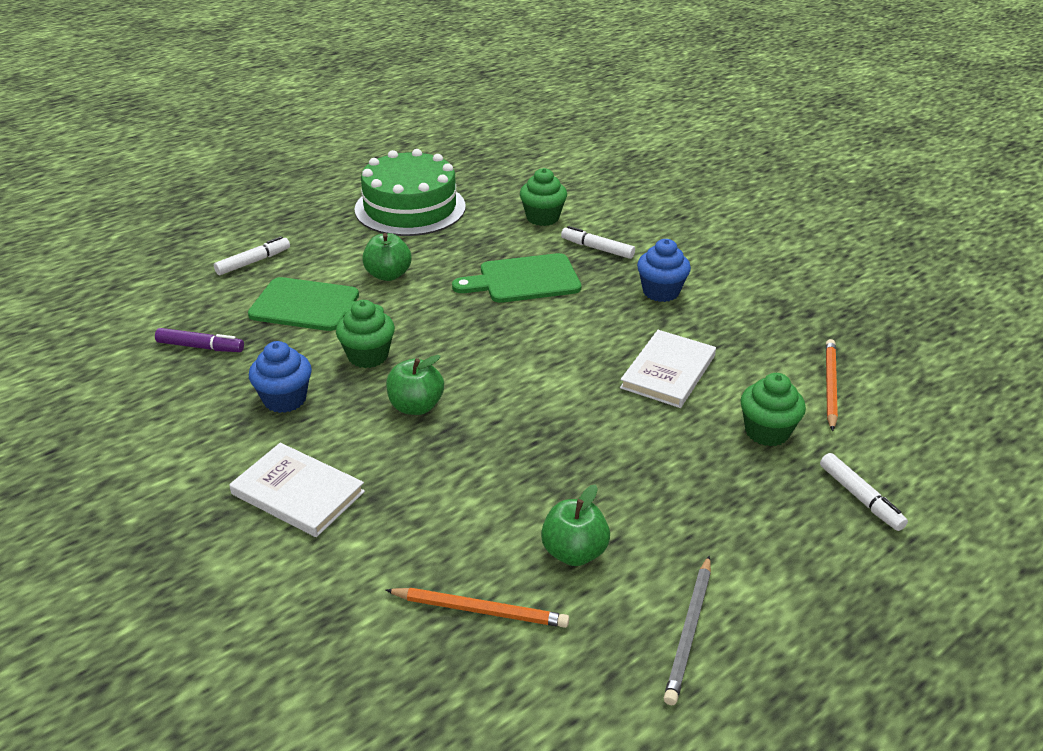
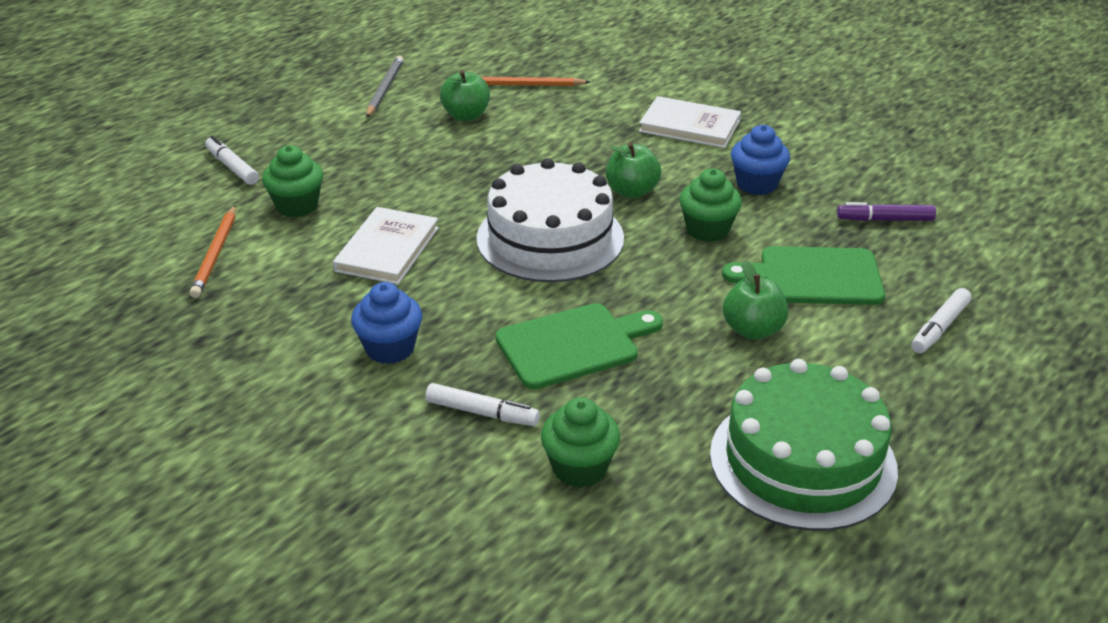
camera: 170 degrees right, 0 degrees up
none -> white cake [476,158,624,282]

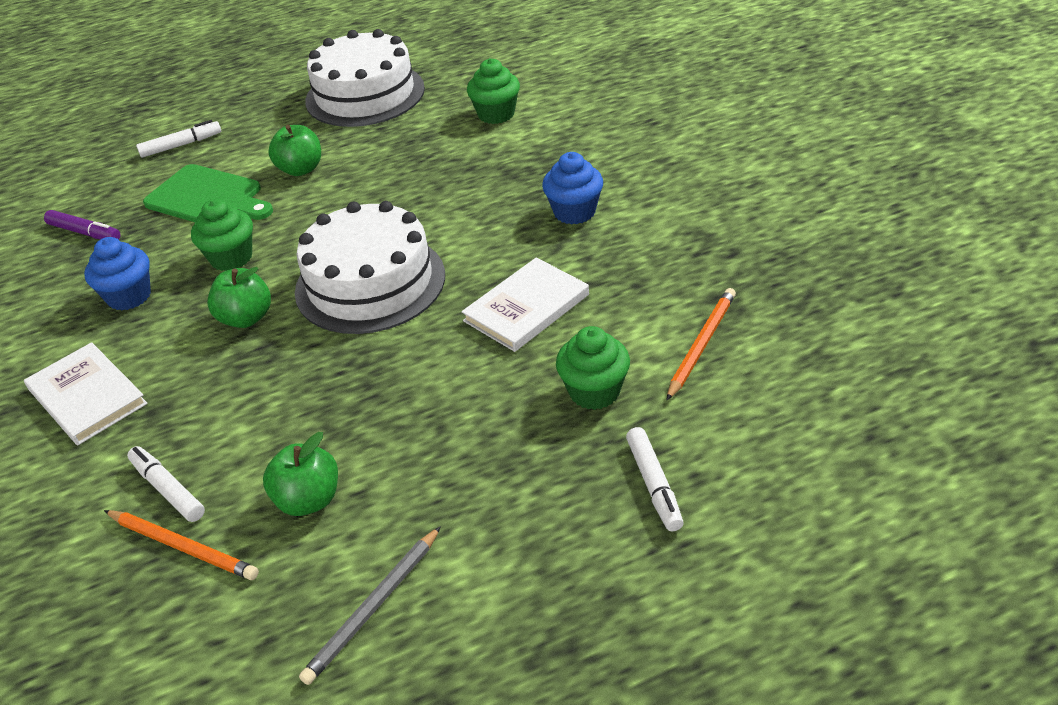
camera: 150 degrees left, 5 degrees up
white marker [426,383,540,426] -> white marker moved to [127,446,205,522]
green cutting board [496,303,663,389] -> none
green cake [710,359,898,531] -> white cake [305,29,425,127]

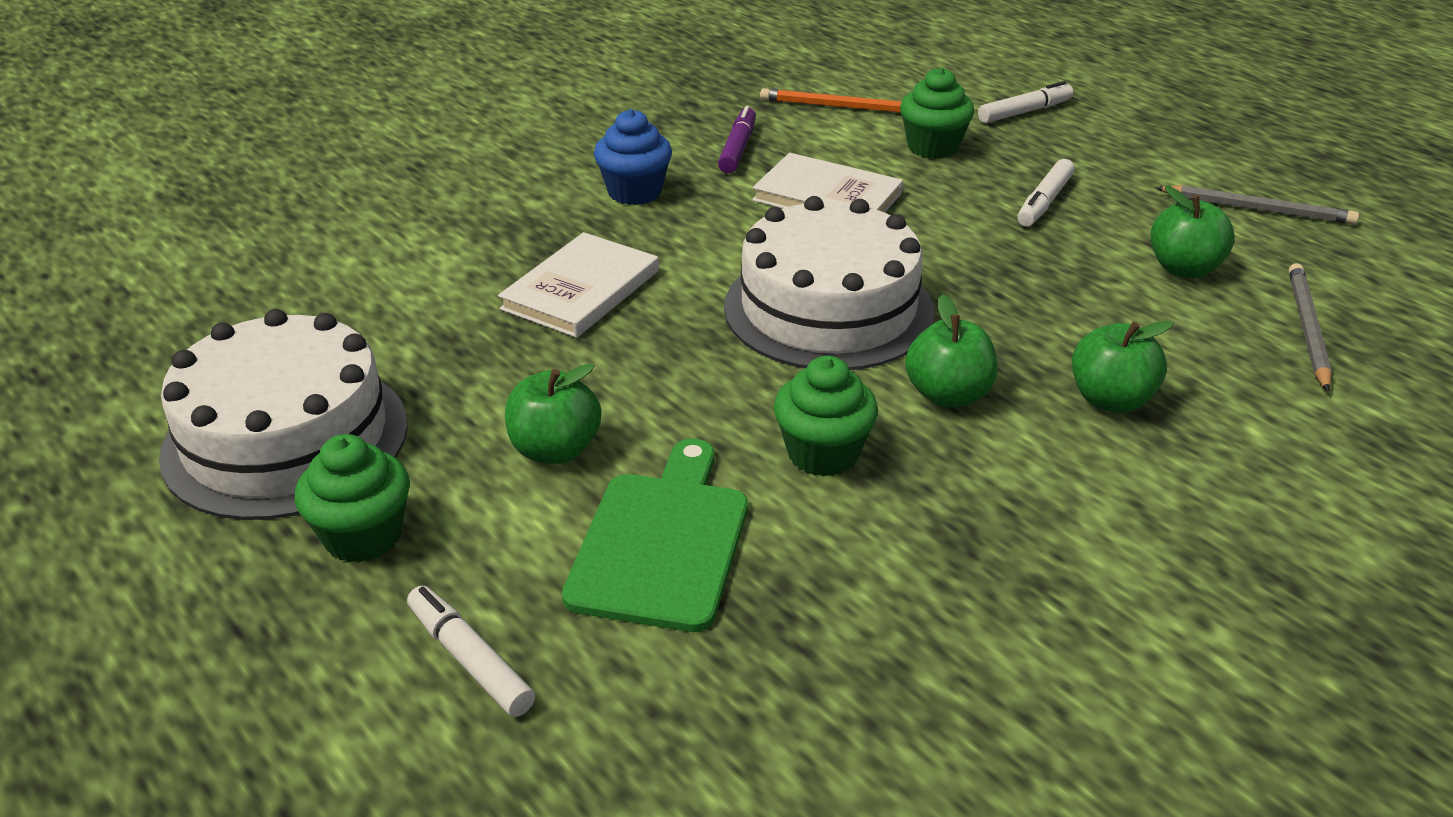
camera: 110 degrees left, 5 degrees down
white book [24,342,148,445] -> white book moved to [498,232,659,338]
purple marker [44,210,121,240] -> purple marker moved to [718,106,756,173]
blue cupcake [84,237,151,311] -> none
orange pencil [104,510,259,580] -> grey pencil [1289,263,1332,392]
white marker [127,446,205,522] -> white marker moved to [1017,159,1075,226]
green cupcake [467,58,520,124] -> green cupcake moved to [295,434,410,563]
none -> green apple [1072,321,1174,413]

